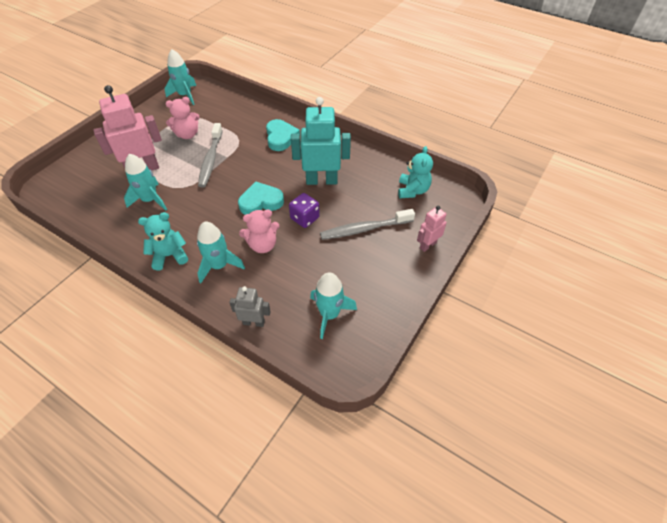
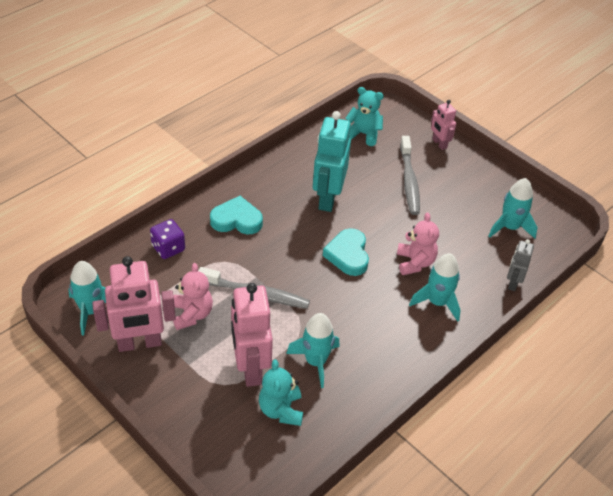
camera: 80 degrees left, 5 degrees down
turquoise teddy bear [138,212,188,271] -> turquoise teddy bear moved to [259,359,303,426]
purple dice [289,193,320,228] -> purple dice moved to [150,219,185,259]
none -> pink robot [92,256,176,352]

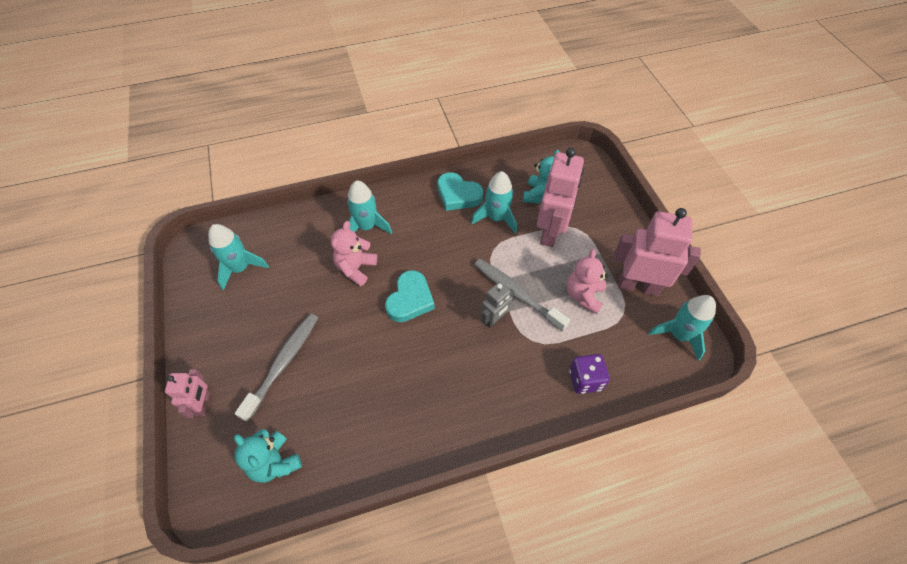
camera: 150 degrees left, 10 degrees up
turquoise heart [210,196,263,235] -> turquoise heart moved to [437,172,483,211]
turquoise robot [313,111,351,212] -> none
grey robot [507,239,534,291] -> grey robot moved to [481,282,515,328]

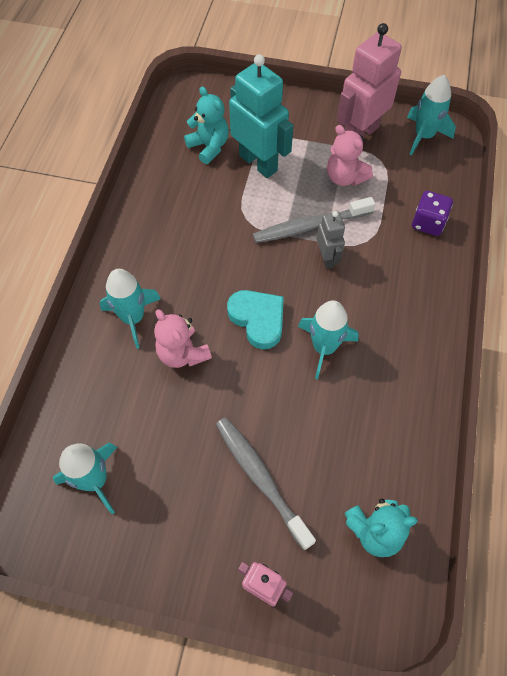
camera: 60 degrees left, 5 degrees up
turquoise heart [437,172,483,211] -> none
turquoise rocket [471,171,517,234] -> turquoise rocket moved to [298,300,359,380]
pink robot [537,148,584,247] -> turquoise robot [229,54,293,178]

